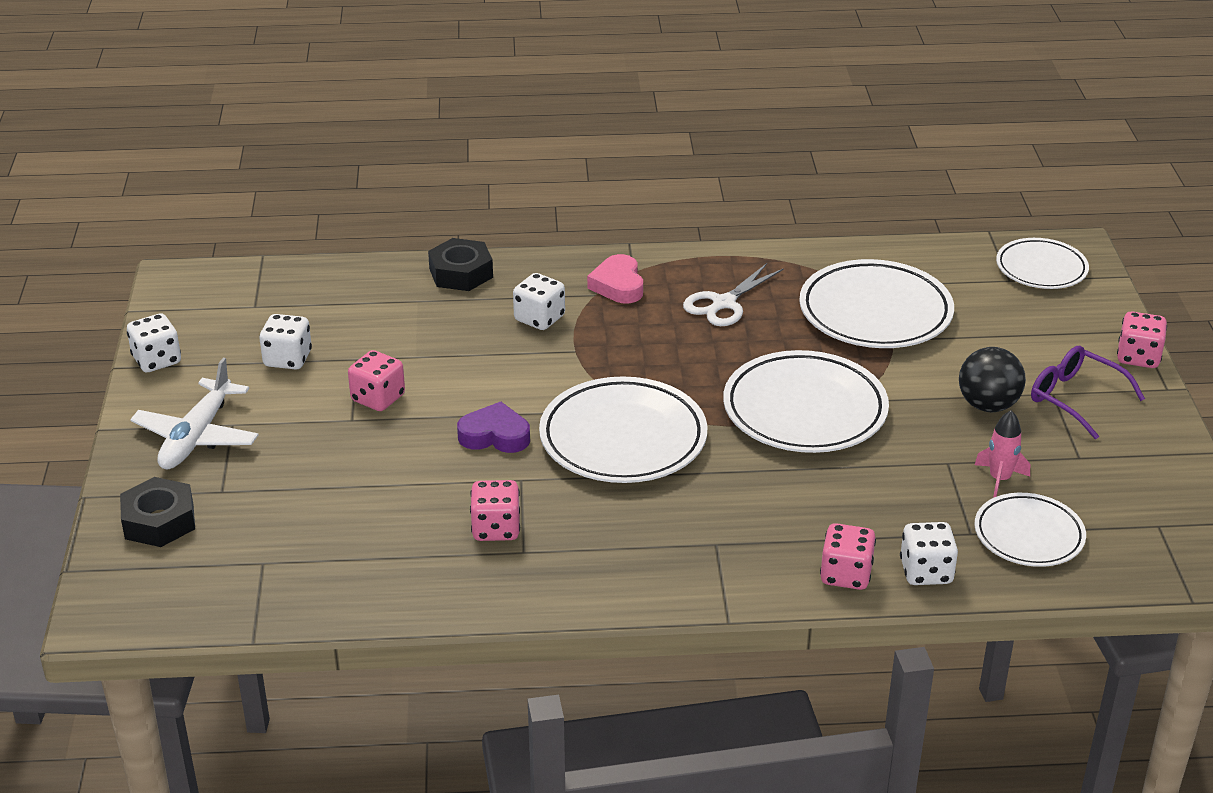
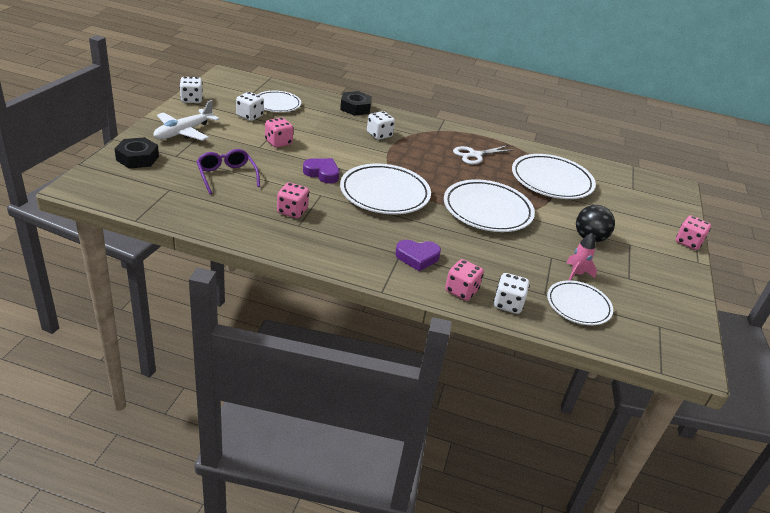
camera: 15 degrees right, 0 degrees up
pink heart [587,254,643,303] -> none
white plate [996,238,1089,289] -> white plate moved to [257,91,301,112]
purple glasses [1031,346,1145,439] -> purple glasses moved to [196,149,260,194]
none -> purple heart [395,240,441,271]

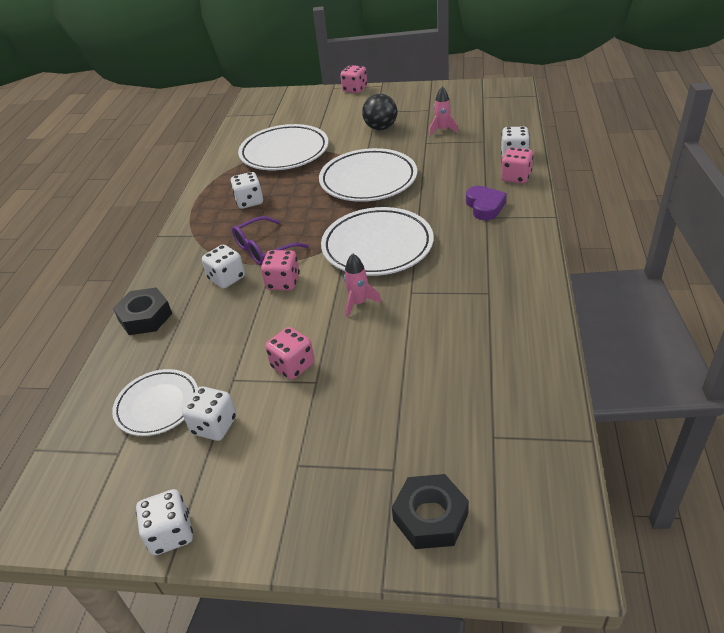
camera: 90 degrees left, 5 degrees up
white plane [153,100,220,141] -> none
purple glasses [196,149,260,194] -> purple glasses moved to [232,216,309,265]
pink dice [277,183,309,218] -> pink dice moved to [261,250,300,290]
purple heart [303,158,339,184] -> pink rocket [344,254,382,317]
white scissors [453,145,513,165] -> white dice [230,172,263,209]
white plate [547,280,613,325] -> none

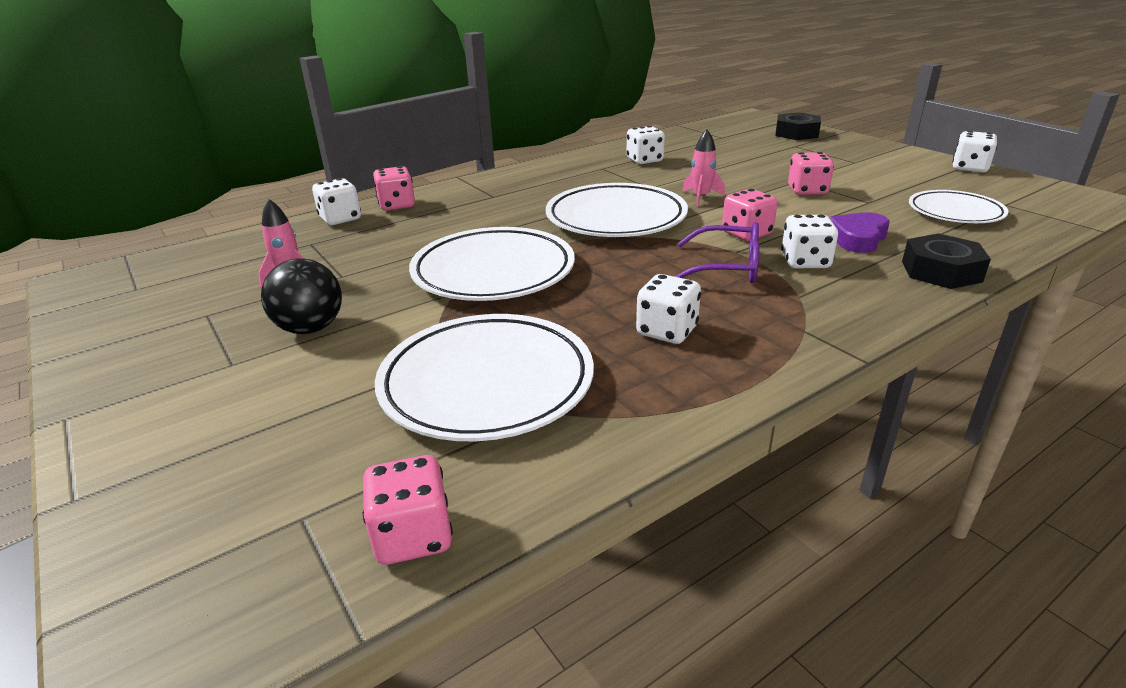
camera: 135 degrees left, 10 degrees down
white dice [182,386,236,441] -> white dice moved to [626,126,665,164]
pink dice [340,65,367,93] -> pink dice moved to [363,455,453,565]
purple heart [466,186,507,220] -> purple heart moved to [829,212,890,253]

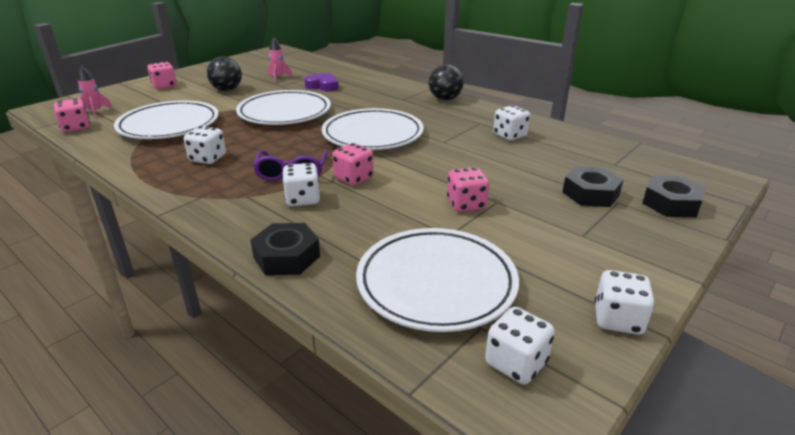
camera: 75 degrees right, 0 degrees up
white dice [312,178,361,225] -> white dice moved to [485,307,555,385]
pink dice [373,166,415,211] -> pink dice moved to [148,61,177,89]
pink rocket [682,130,725,206] -> pink rocket moved to [78,66,113,118]
purple heart [829,212,890,253] -> purple heart moved to [304,73,339,92]
white plate [909,190,1008,223] -> white plate [356,228,519,332], size x1.63
none -> black ball [429,64,464,100]
none -> black nut [562,166,623,207]

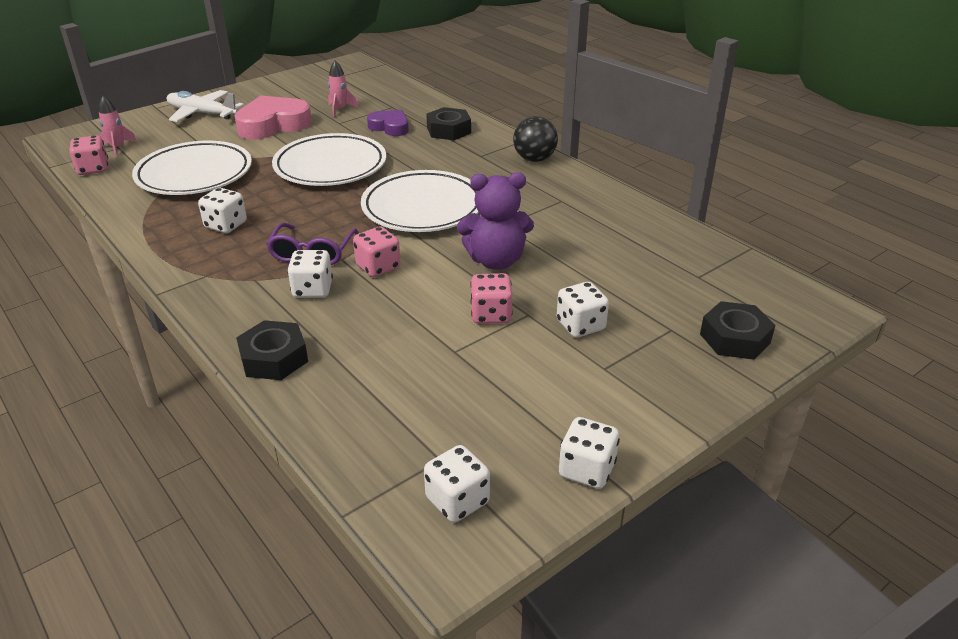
camera: 10 degrees right, 5 degrees up
pink dice [148,61,177,89] -> white plane [167,90,244,122]
black ball [207,56,242,91] -> pink heart [234,96,312,139]
white plate [356,228,519,332] -> none
white dice [493,105,530,141] -> white dice moved to [557,282,609,338]
black nut [562,166,623,207] -> black nut moved to [426,107,471,140]
none -> purple teddy bear [457,172,534,270]

